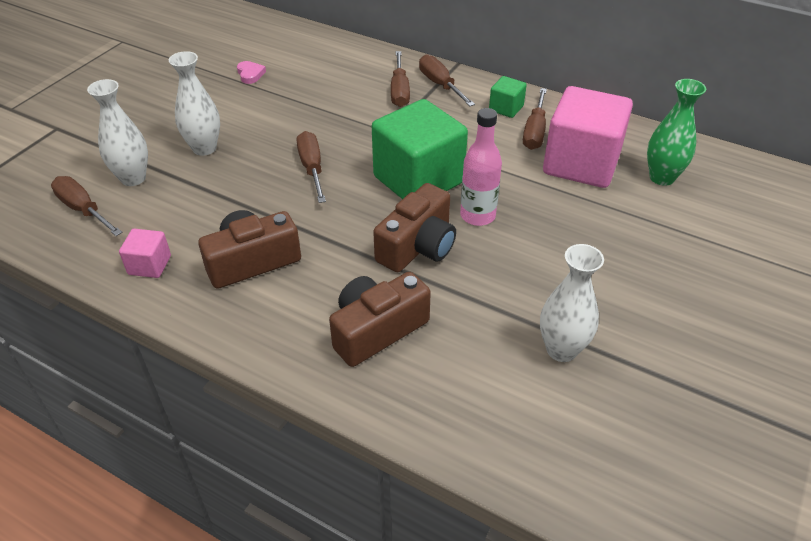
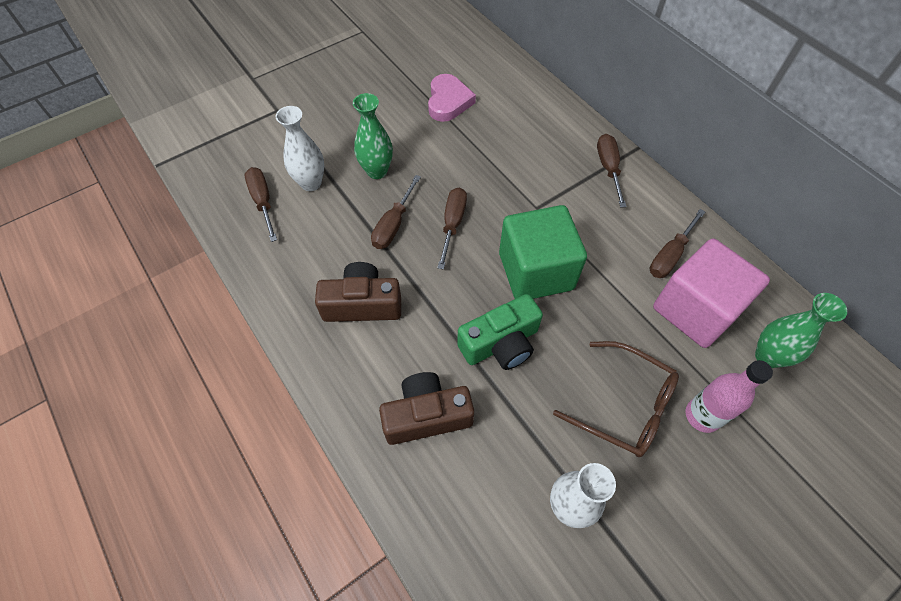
camera: 25 degrees right, 15 degrees up
pink cube [119,229,171,278] -> none
white vase [169,51,220,156] -> green vase [353,93,393,179]
pink heart [237,61,266,84] -> pink heart [428,74,476,122], size x1.87
brown camera [373,183,456,272] -> green camera [457,294,543,370]
brown screwdriver [391,51,410,107] -> brown screwdriver moved to [371,175,421,249]
pink bottle [460,108,502,226] -> pink bottle moved to [686,360,773,433]
green cube [489,76,527,118] -> none
none -> brown glasses [553,341,679,457]

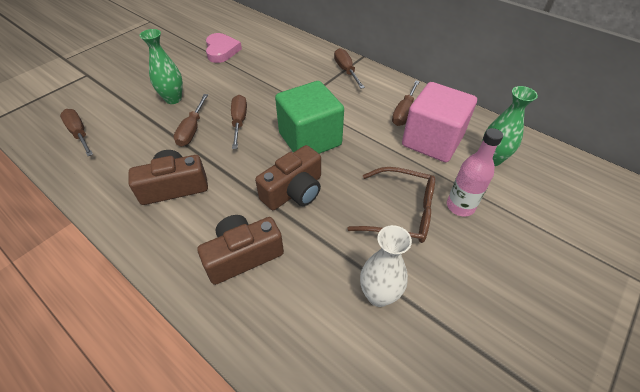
camera: 15 degrees left, 10 degrees down
white vase [276,106,324,191] -> none
green camera [457,294,543,370] -> brown camera [255,145,321,210]

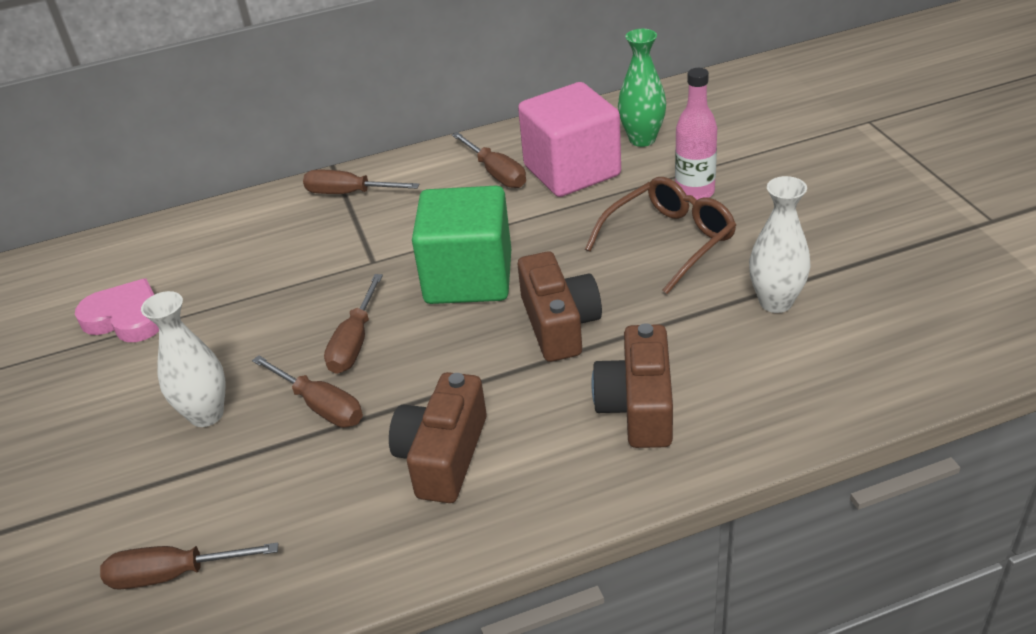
camera: 55 degrees left, 10 degrees down
green vase [139,29,183,104] -> white vase [141,291,225,427]
brown screwdriver [231,95,247,149] -> brown screwdriver turned 105 degrees counterclockwise [324,274,383,374]

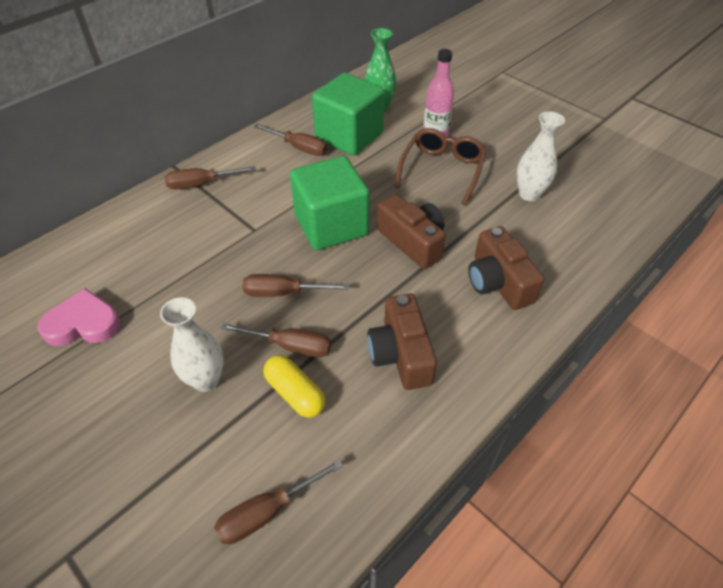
camera: 30 degrees left, 10 degrees up
brown screwdriver [324,274,383,374] -> brown screwdriver turned 105 degrees clockwise [242,274,349,297]
pink cube [518,82,621,197] -> green cube [312,73,385,156]
none -> yellow capsule [263,355,325,418]

